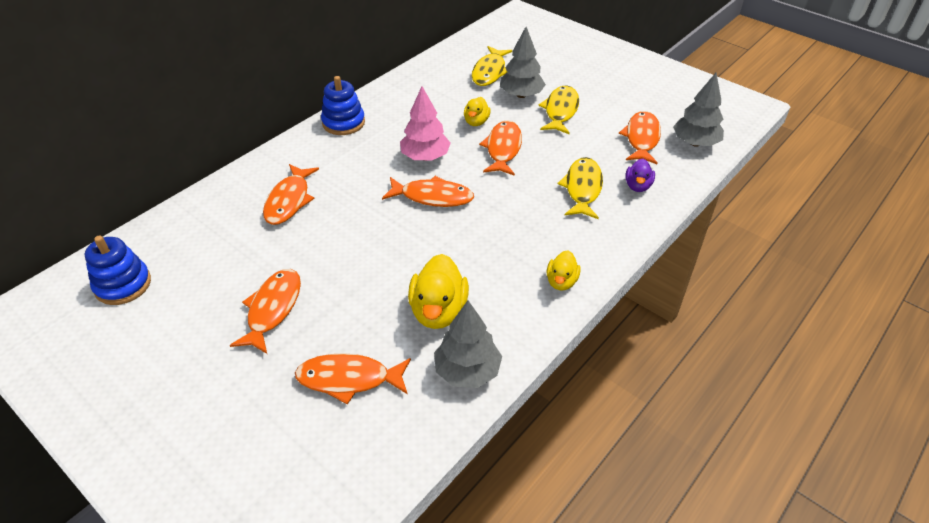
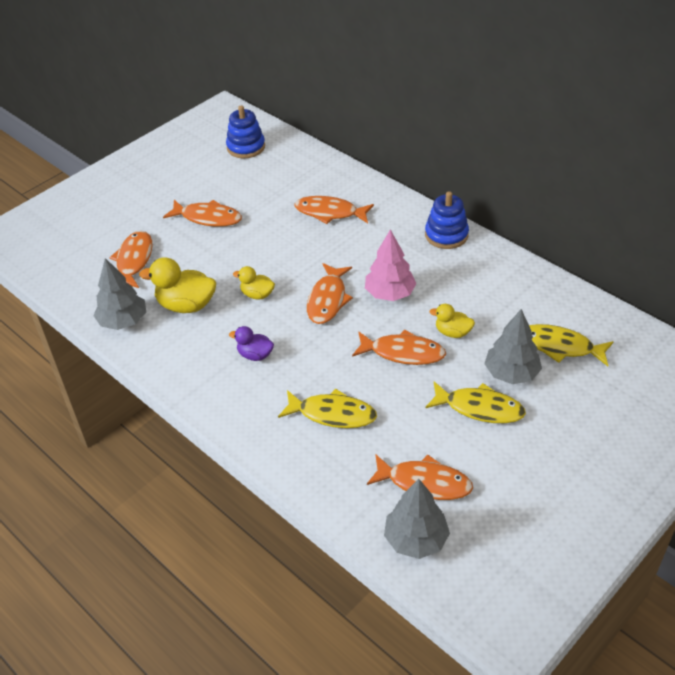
camera: 95 degrees right, 0 degrees up
yellow duck [547,251,581,290] -> yellow duck moved to [233,266,275,300]
purple duck [625,159,655,192] -> purple duck moved to [229,326,274,361]

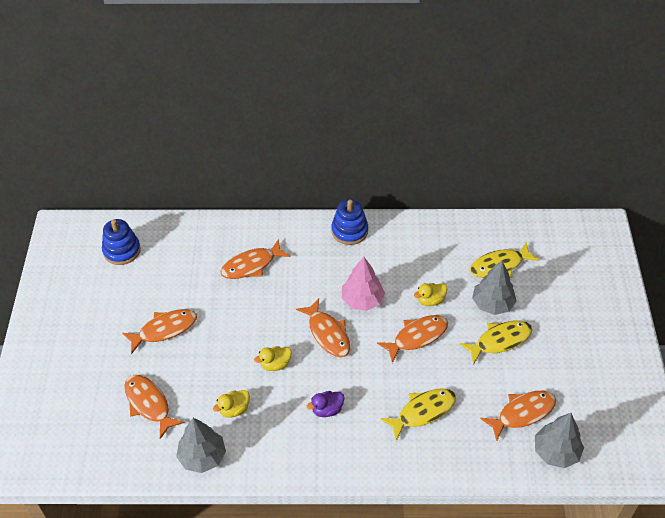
camera: 45 degrees left, 5 degrees up
yellow duck [139,257,216,313] -> yellow duck [213,390,250,418], size x0.58

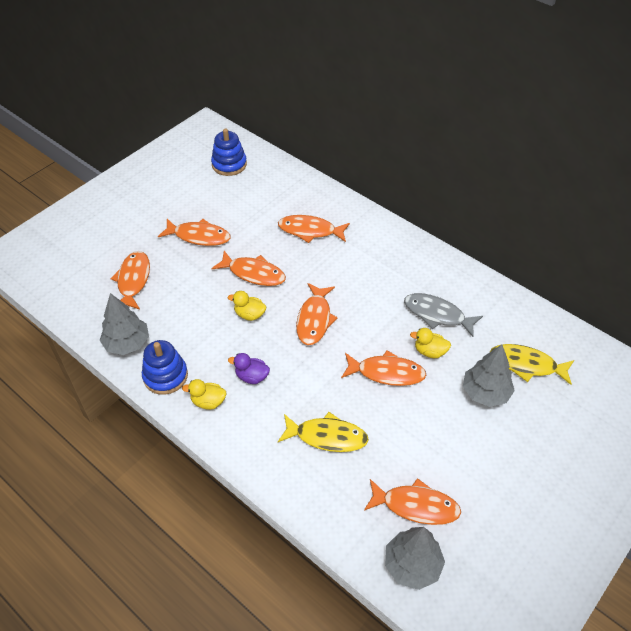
camera: 40 degrees right, 0 degrees up
yellow duck [213,390,250,418] -> yellow duck moved to [182,379,226,410]
blue stacking toy [331,199,368,245] -> blue stacking toy moved to [142,340,188,395]
pink tree [342,257,385,311] -> none
yellow fish [459,321,533,365] -> none
none -> orange fish [212,251,286,286]
none -> grey fish [404,293,483,337]

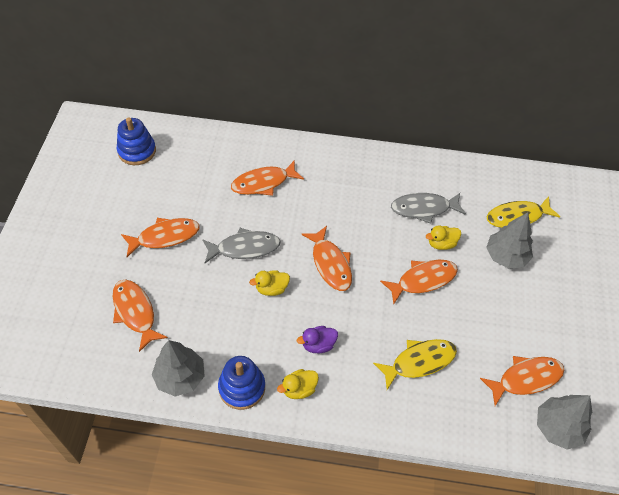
camera: 35 degrees left, 5 degrees up
orange fish [212,251,286,286] -> grey fish [202,228,281,263]

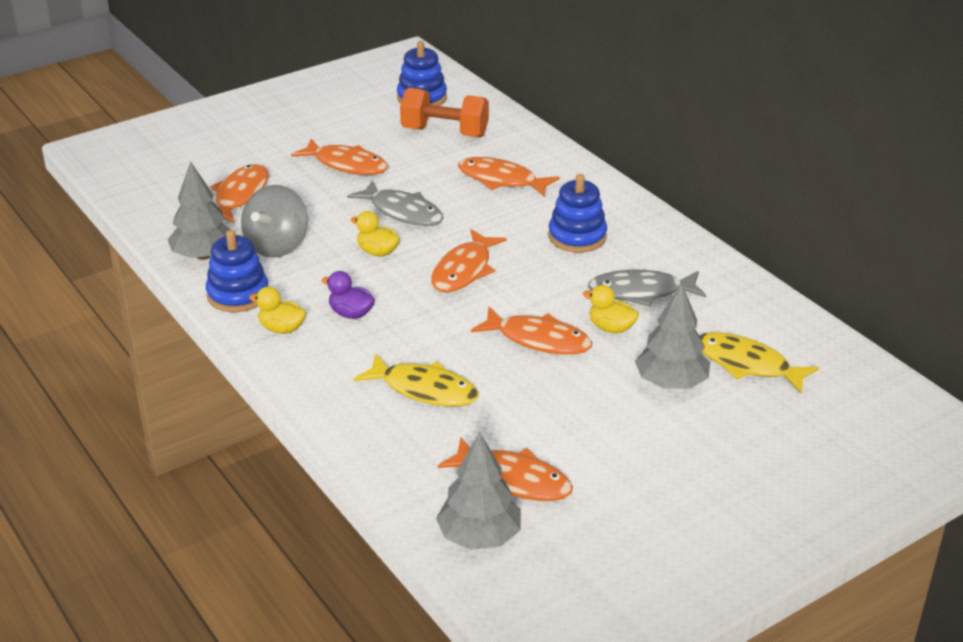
camera: 50 degrees right, 20 degrees down
grey fish [391,193,466,224] -> grey fish turned 45 degrees counterclockwise [588,270,706,307]
none -> grey spinning top [241,185,308,258]
none -> orange dumbbell [400,88,489,138]
none -> blue stacking toy [549,174,607,253]

